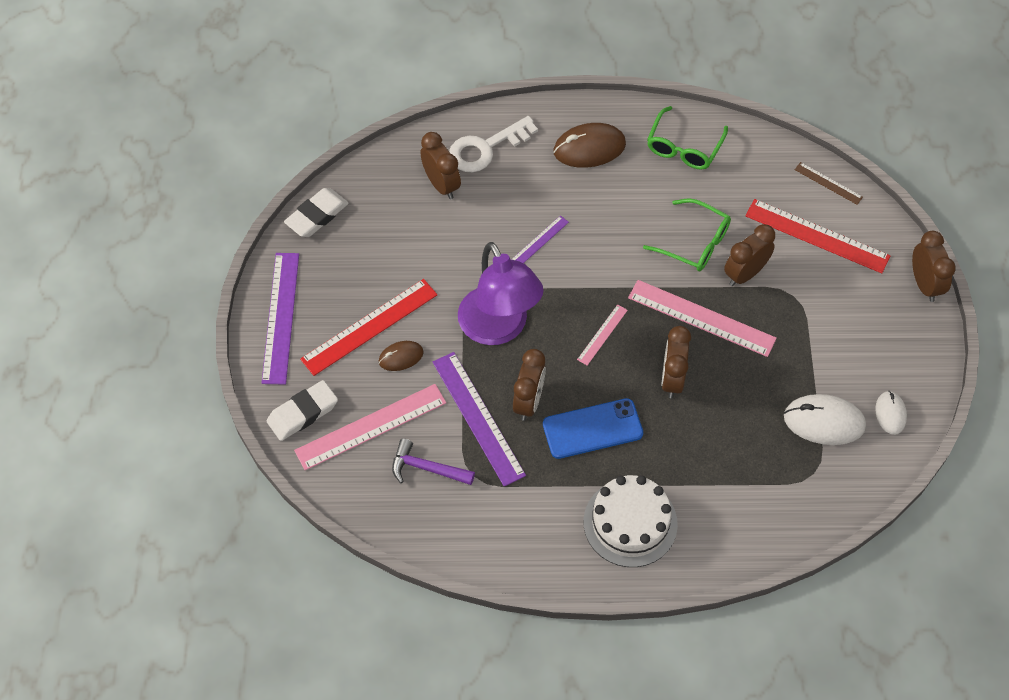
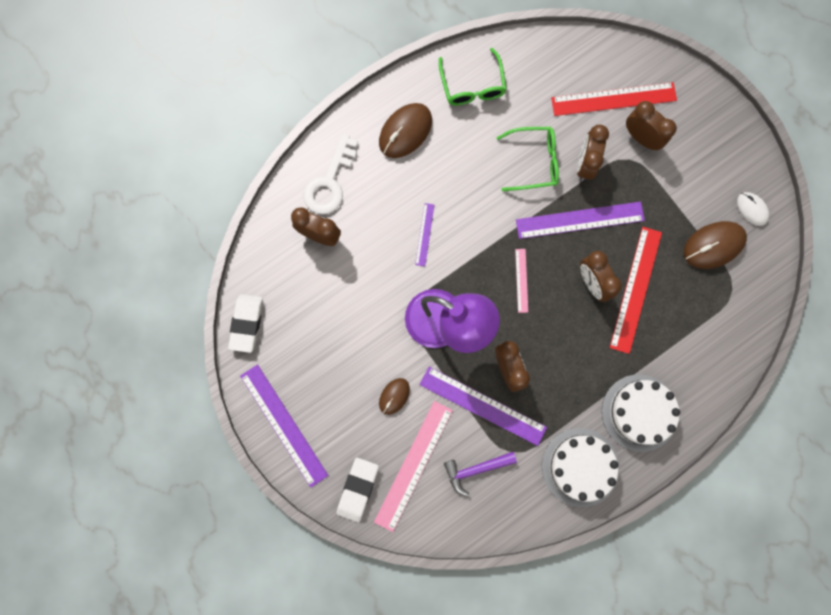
camera: 35 degrees left, 20 degrees up
red ruler [300,279,438,376] -> red ruler moved to [610,227,662,354]
blue phone [543,398,643,459] -> none
pink ruler [628,280,777,357] -> purple ruler [516,202,645,239]
white mouse [784,394,866,445] -> brown mouse [684,221,747,269]
brown ruler [795,162,863,205] -> none
brown clock [912,231,956,302] -> brown clock moved to [626,101,677,150]
none -> white cake [542,428,620,507]

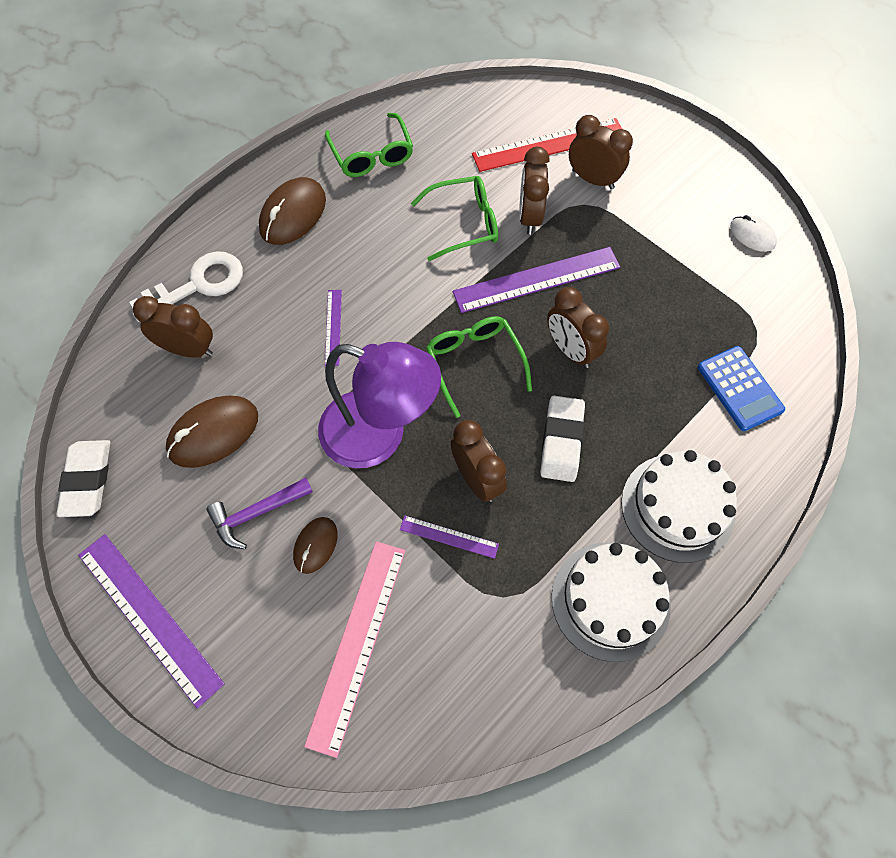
camera: 10 degrees left, 15 degrees down
white key [304,134,358,214] -> white key turned 135 degrees counterclockwise [129,251,243,322]
white eraser [337,458,379,522] -> white eraser moved to [540,396,585,482]
purple ruler [420,367,547,446] -> purple ruler [400,516,499,559], size x0.50
purple hammer [444,452,517,496] -> purple hammer moved to [206,478,313,549]
pink ruler [515,249,528,313] -> green glasses [426,316,532,418]
red ruler [610,227,662,354] -> none
brown mouse [684,221,747,269] -> brown mouse moved to [166,396,258,468]
none -> blue calculator [698,346,785,431]

